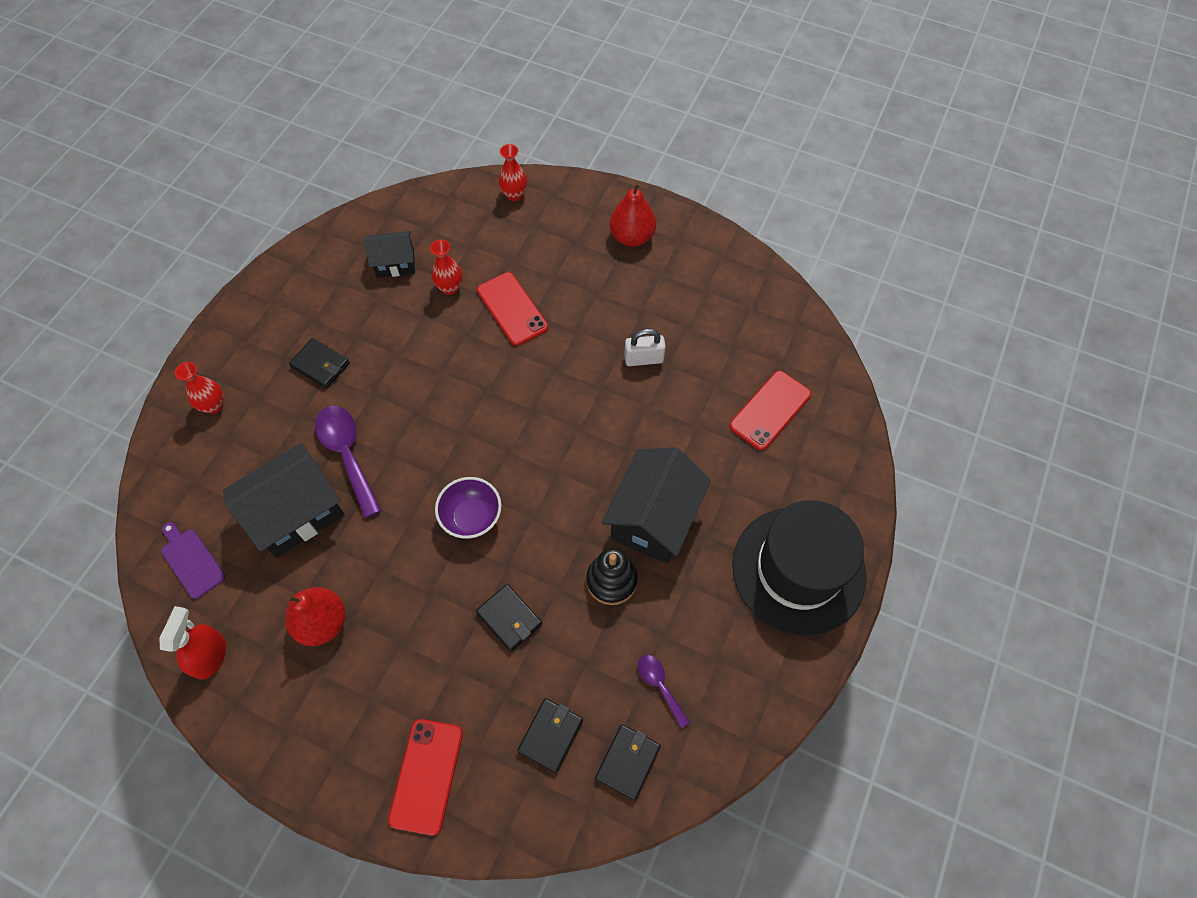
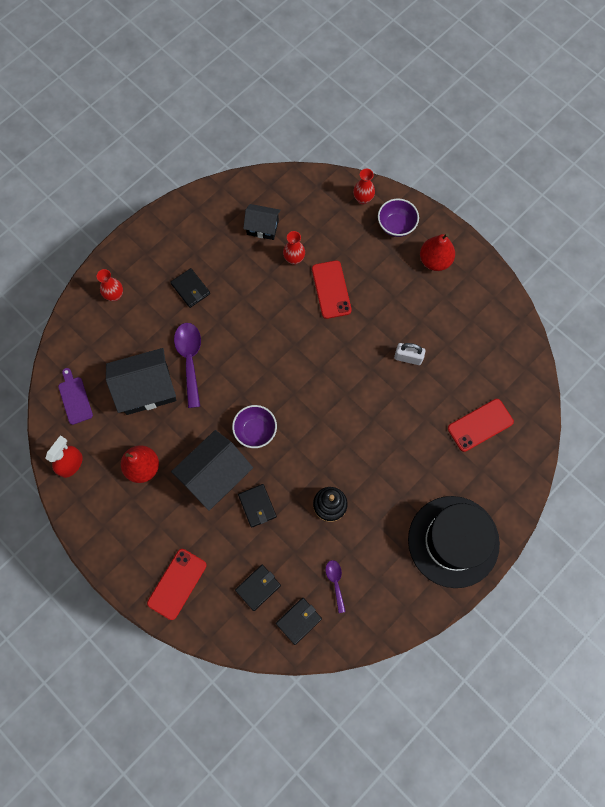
camera: 20 degrees right, 10 degrees up
black house [601,447,711,564] -> black house moved to [171,430,253,511]
none -> purple bowl [378,199,419,237]

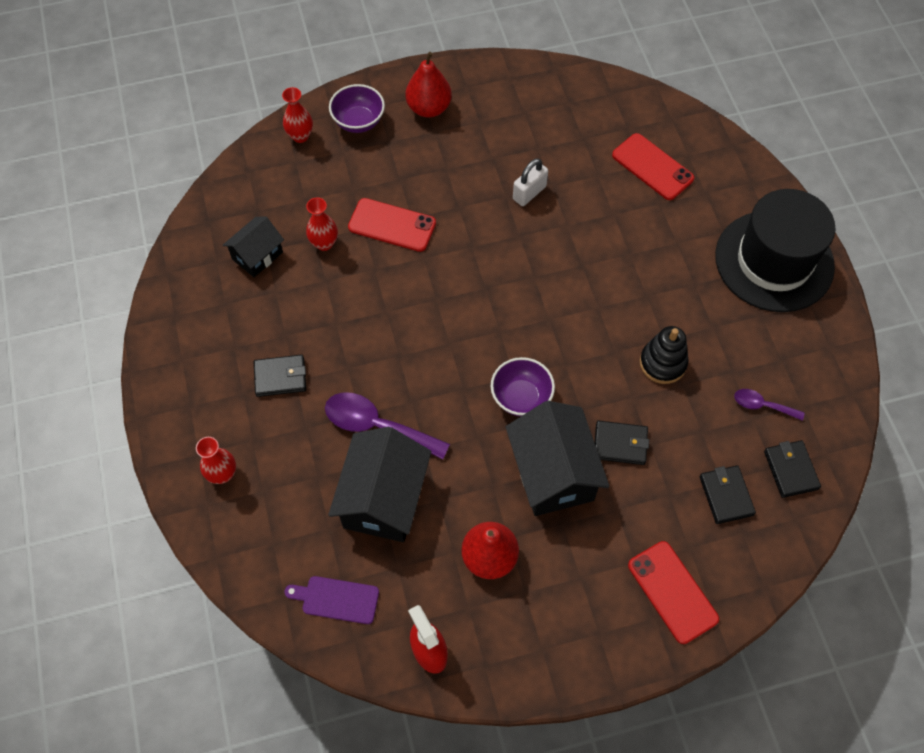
camera: 60 degrees left, 10 degrees down
red phone [448,399,514,452] -> red phone turned 45 degrees counterclockwise [612,133,694,200]

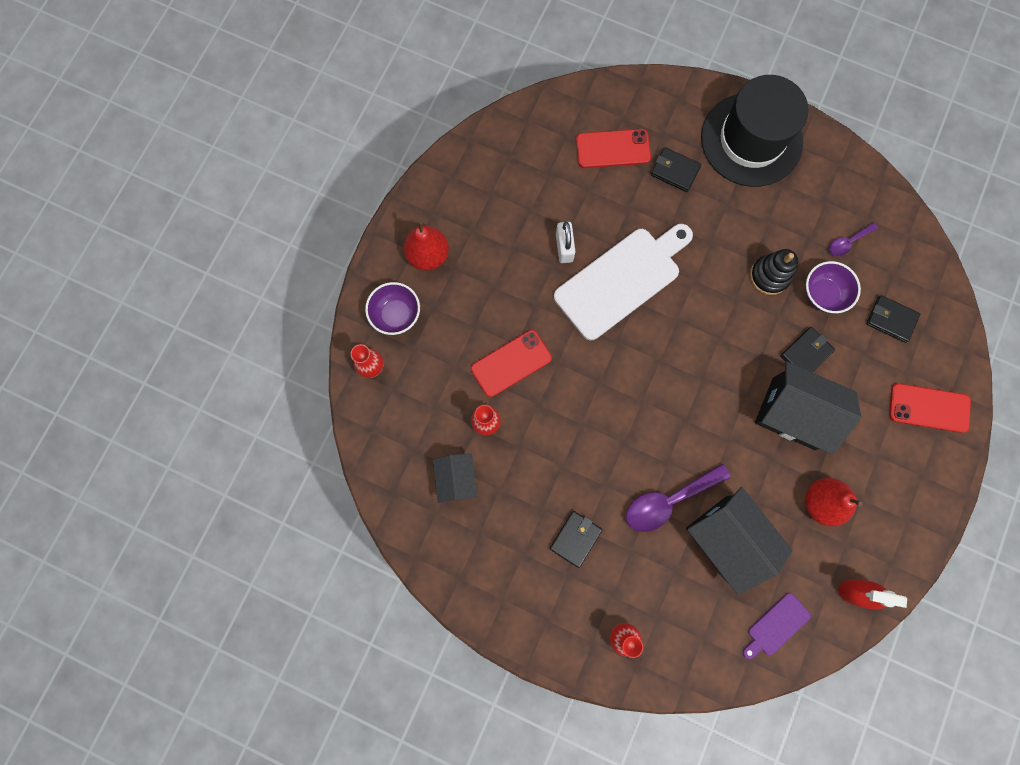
camera: 50 degrees left, 15 degrees up
purple bowl [491,357,555,416] -> purple bowl moved to [805,261,861,313]
black wallet [764,440,821,498] -> black wallet moved to [651,147,701,192]
none -> white cutting board [554,224,693,340]

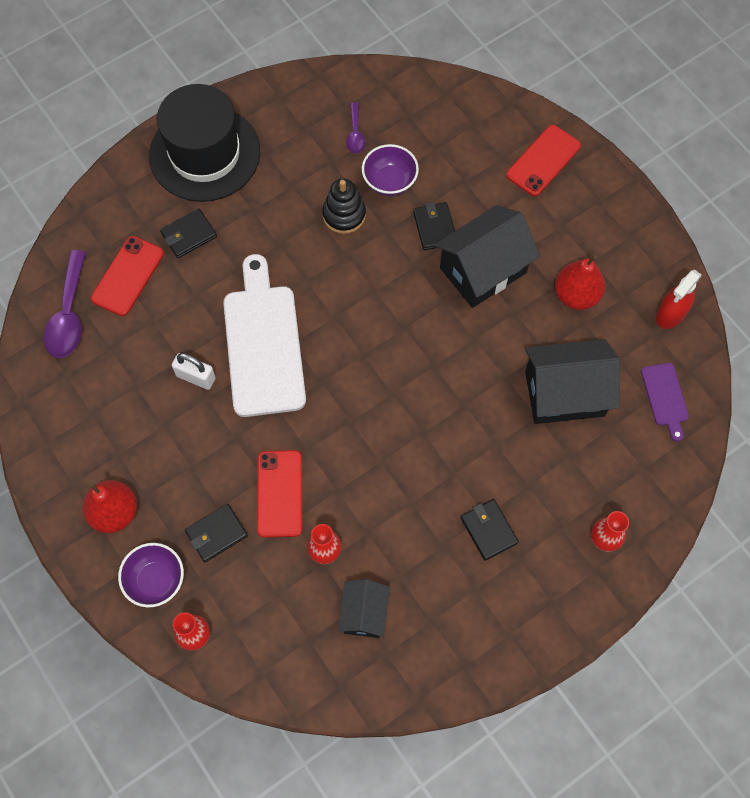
camera: 60 degrees left, 10 degrees down
black house [433,454,478,503] -> black house turned 75 degrees clockwise [338,579,390,638]
purple spoon [626,463,731,532] -> purple spoon moved to [44,250,86,358]
black wallet [867,295,920,343] -> black wallet moved to [185,504,248,563]

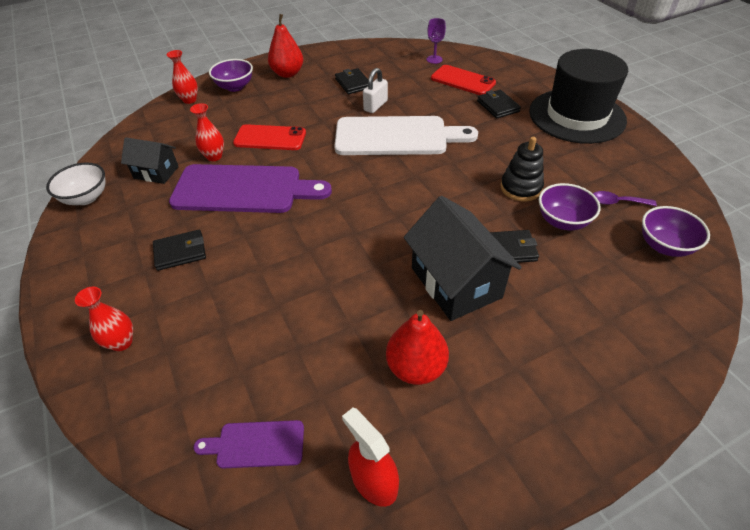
camera: 100 degrees right, 20 degrees down
purple spoon [44,250,86,358] -> purple goblet [427,18,446,64]
black wallet [185,504,248,563] -> black wallet moved to [335,68,368,94]
red phone [506,125,581,196] -> none
black house [525,339,620,424] -> none
none -> white bowl [46,162,106,205]
none -> purple cutting board [169,164,332,213]
none -> purple bowl [642,206,710,257]

